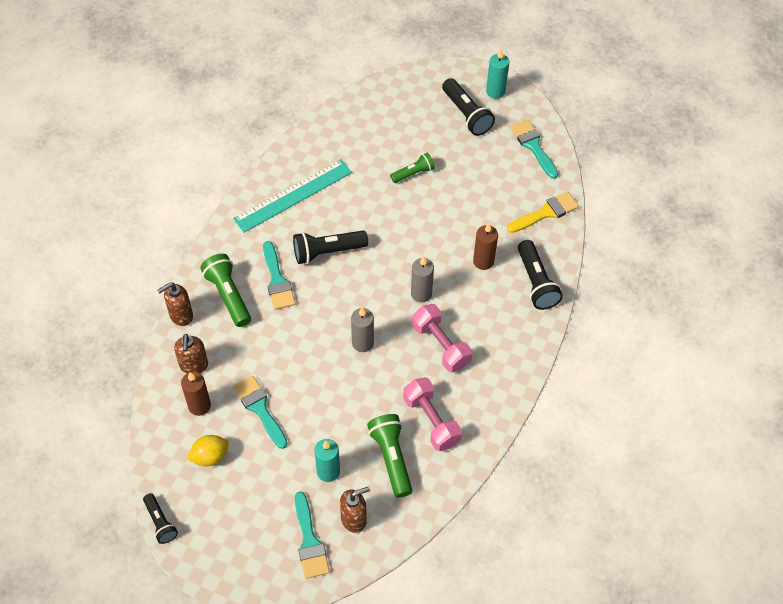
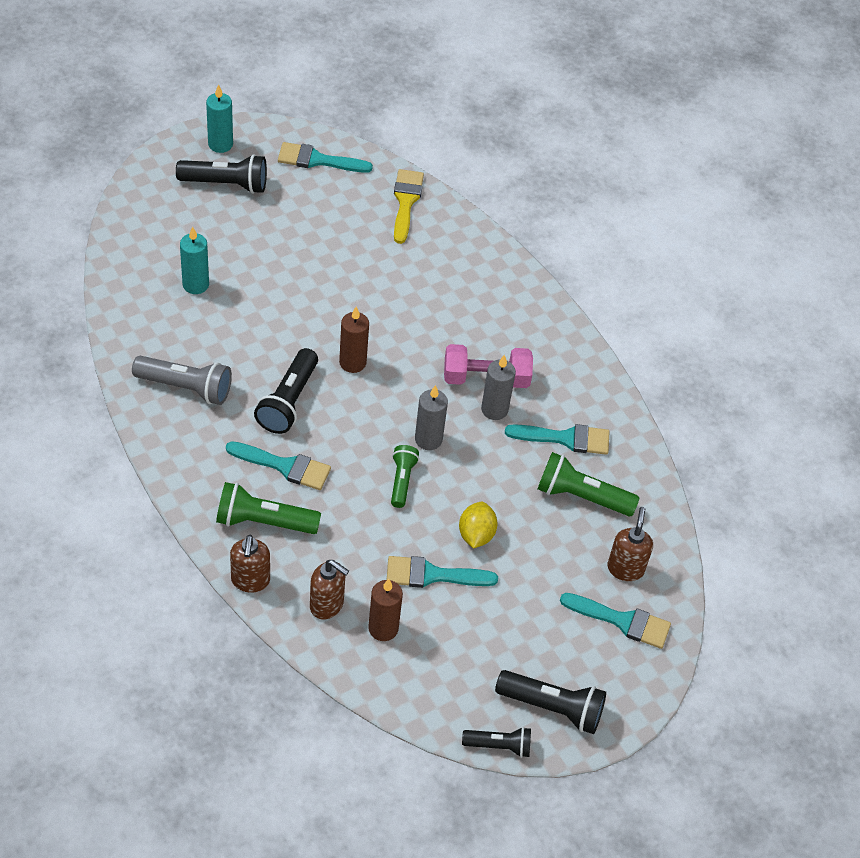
camera: 60 degrees left, 5 degrees down
yellow lemon [187,435,229,466] -> yellow lemon moved to [459,502,498,549]
turquoise ruler [233,159,352,232] -> grey flashlight [132,356,232,405]
turquoise candle [314,439,340,482] -> turquoise candle moved to [180,227,209,294]
green flashlight [390,153,435,183] -> green flashlight moved to [391,445,419,508]
pink dumbbell [403,377,462,451] -> turquoise brush [505,424,609,455]
grey candle [411,256,434,303] -> grey candle moved to [481,354,516,420]
brown candle [473,223,498,270] -> brown candle moved to [339,307,369,373]
black flashlight [518,240,563,310] -> black flashlight moved to [495,670,606,734]

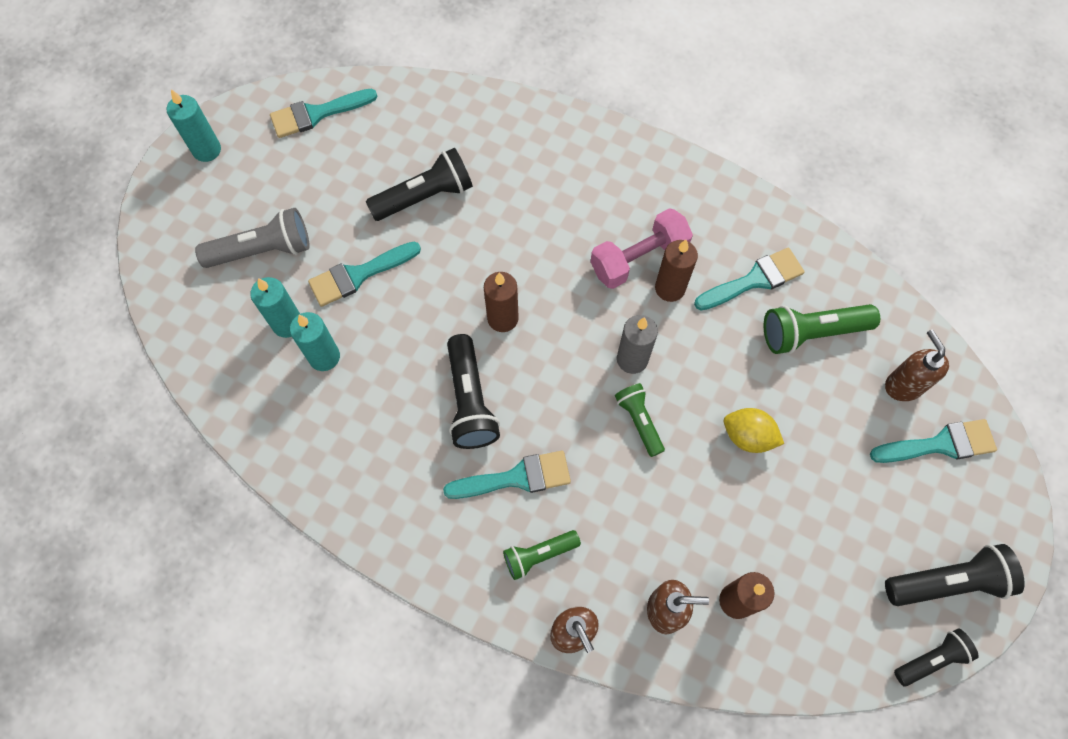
camera: 25 degrees left, 15 degrees up
grey flashlight [132,356,232,405] -> grey flashlight moved to [195,208,310,268]
black flashlight [176,154,267,194] -> black flashlight moved to [366,148,473,221]
green flashlight [216,482,321,534] -> green flashlight [503,530,581,580], size x0.63
turquoise brush [387,556,498,588] -> turquoise brush moved to [308,242,421,307]
yellow brush [394,169,424,244] -> none
yellow lemon [459,502,498,549] -> yellow lemon turned 45 degrees counterclockwise [724,408,784,453]
grey candle [481,354,516,420] -> brown candle [655,240,698,302]
none -> turquoise candle [290,312,340,371]

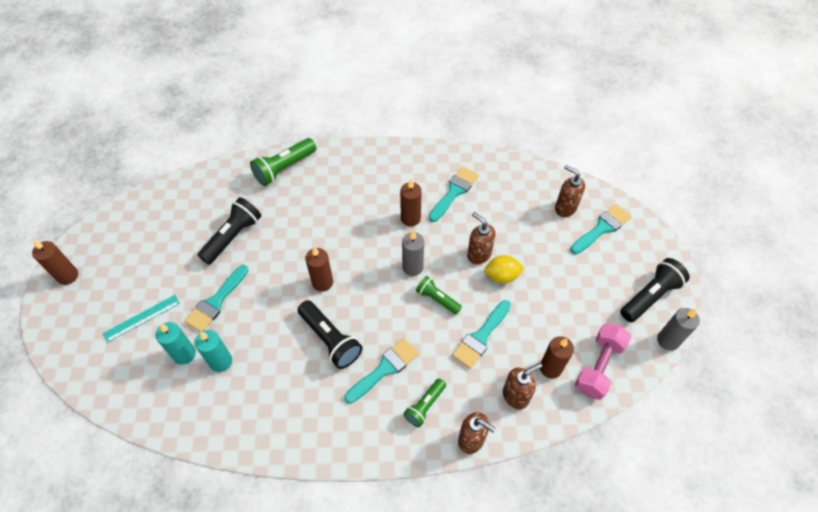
camera: 30 degrees left, 10 degrees down
turquoise candle [167,89,221,162] -> brown candle [32,240,78,285]
grey flashlight [195,208,310,268] -> turquoise ruler [103,295,180,343]
turquoise brush [270,89,377,138] -> turquoise brush moved to [452,300,511,369]
pink dumbbell [590,208,693,289] -> pink dumbbell moved to [575,323,631,400]
green flashlight [764,304,880,354] -> green flashlight moved to [250,138,316,186]
black flashlight [894,628,979,686] -> grey candle [657,308,700,351]
none -> brown soap dispenser [467,212,495,264]

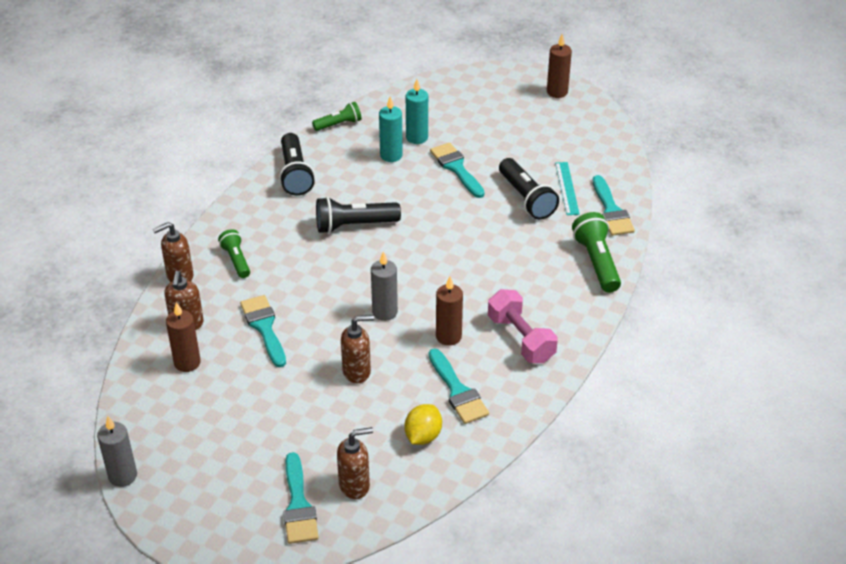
camera: 120 degrees right, 15 degrees down
turquoise ruler [103,295,180,343] -> turquoise ruler moved to [555,162,580,215]
brown candle [305,247,333,292] -> none
turquoise brush [344,338,419,404] -> turquoise brush moved to [593,175,635,236]
green flashlight [416,276,462,314] -> green flashlight moved to [312,102,362,131]
yellow lemon [484,255,525,283] -> yellow lemon moved to [404,404,442,445]
pink dumbbell [575,323,631,400] -> pink dumbbell moved to [488,289,558,363]
black flashlight [620,258,690,322] -> black flashlight moved to [279,133,315,196]

